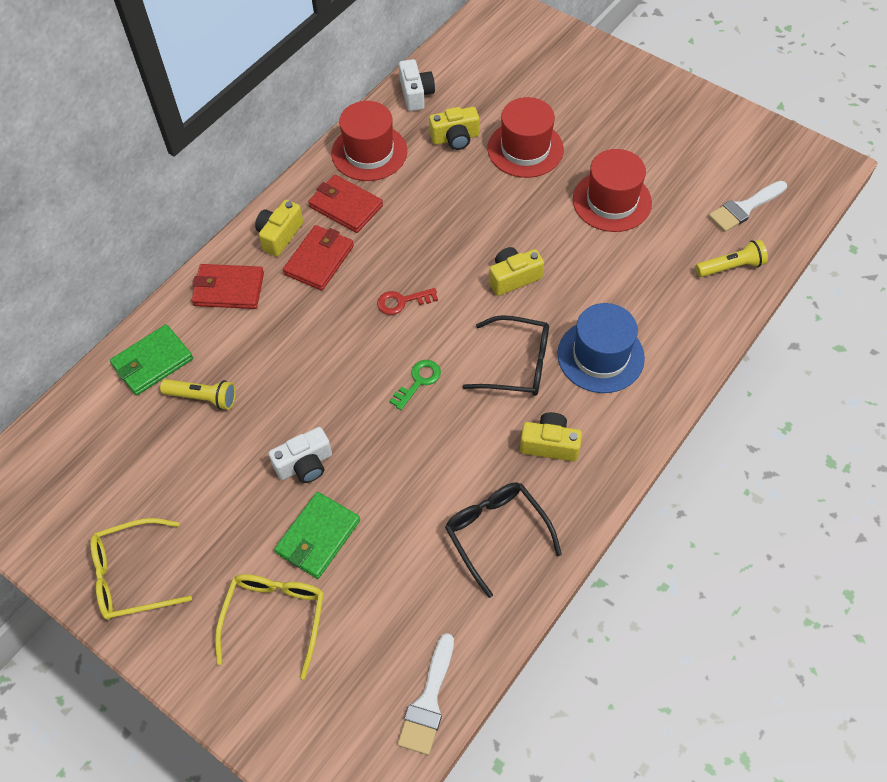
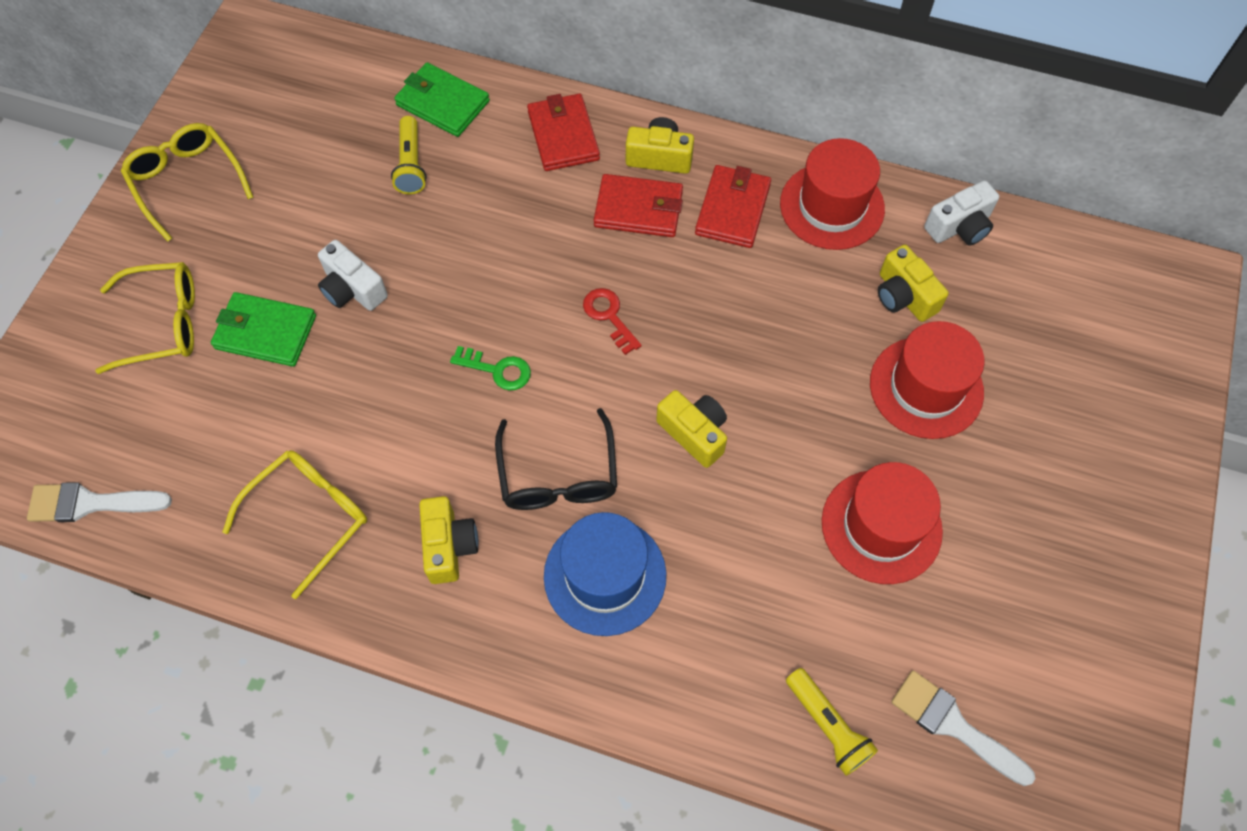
camera: 70 degrees right, 5 degrees up
black glasses [445,482,562,598] -> yellow glasses [222,450,367,599]

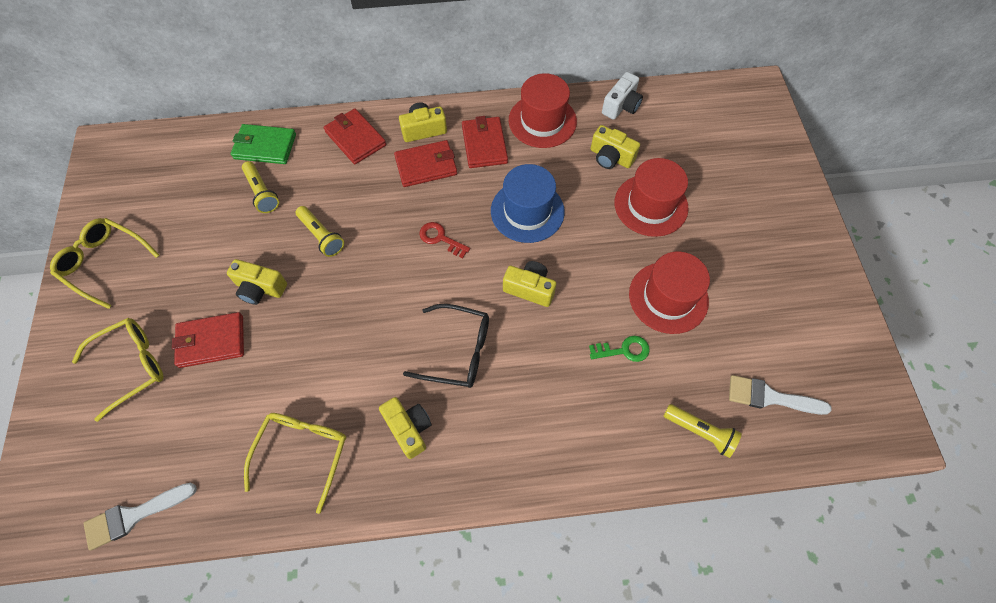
camera: 25 degrees left, 0 degrees up
green wallet [211,292,316,367] -> red wallet [172,312,244,368]
white camera [318,240,388,311] -> yellow camera [227,259,287,305]
green key [450,346,531,391] -> green key moved to [589,336,650,362]
black glasses [495,408,617,510] -> black glasses turned 45 degrees counterclockwise [403,304,489,388]
blue hat [544,512,666,636] -> blue hat moved to [491,164,565,243]
none -> yellow flashlight [296,206,344,257]

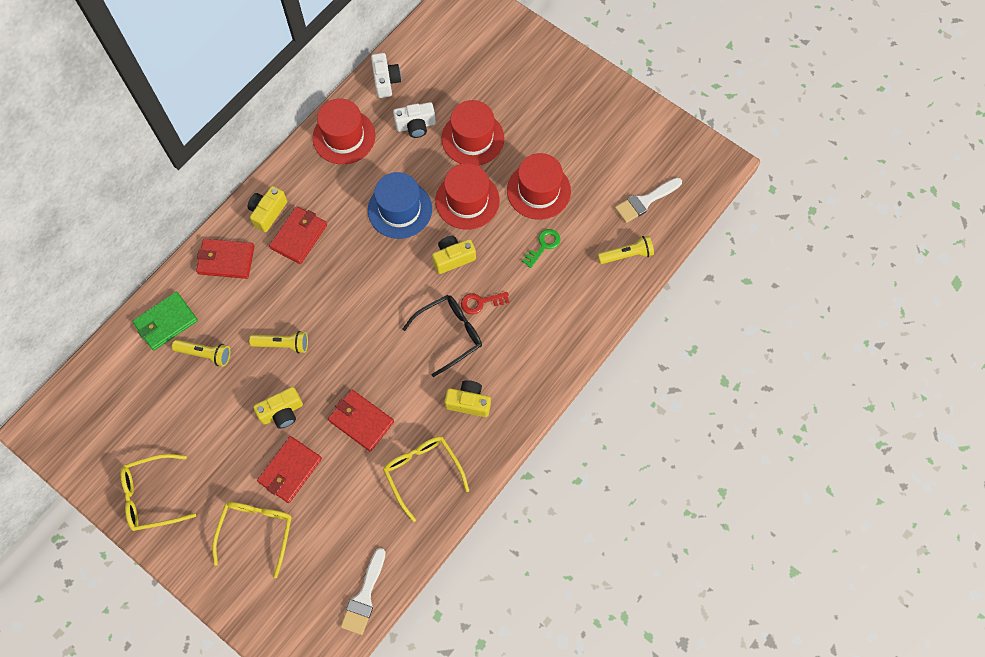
camera: 45 degrees left, 5 degrees up
red key [420,222,470,258] -> red key moved to [461,292,510,314]
red wallet [462,116,508,168] -> red wallet moved to [328,390,394,452]
yellow camera [590,125,640,169] -> white camera [393,102,436,138]
none -> red hat [435,163,500,230]

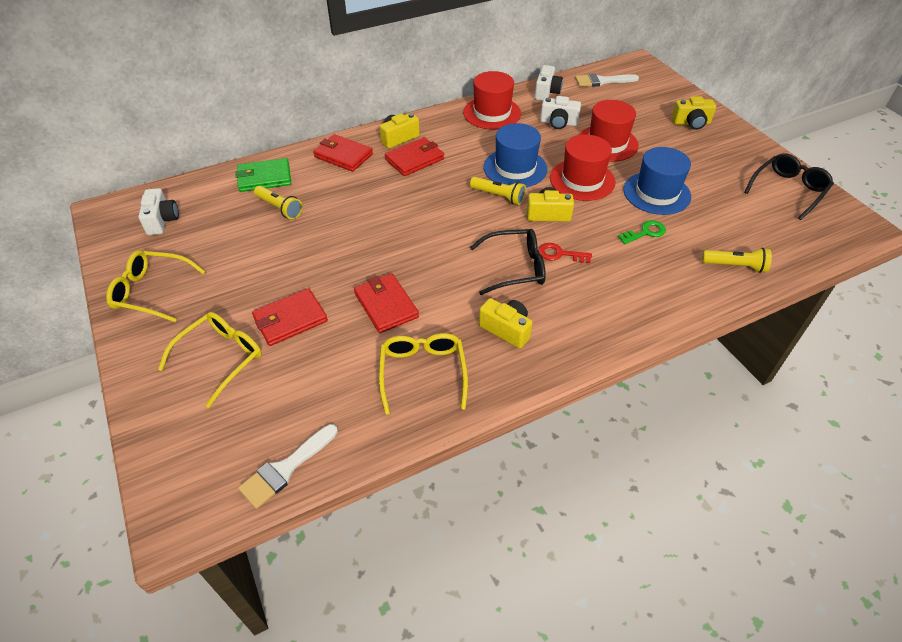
camera: 25 degrees right, 20 degrees down
yellow flashlight [249,331,308,354] -> yellow flashlight moved to [470,177,526,205]
yellow camera [253,387,303,429] -> yellow camera moved to [671,96,716,130]
red hat [507,153,571,220] -> blue hat [623,147,691,215]
white brush [615,177,682,223] -> white brush moved to [575,73,639,87]
none -> white camera [138,188,179,235]
none -> black glasses [744,153,834,220]

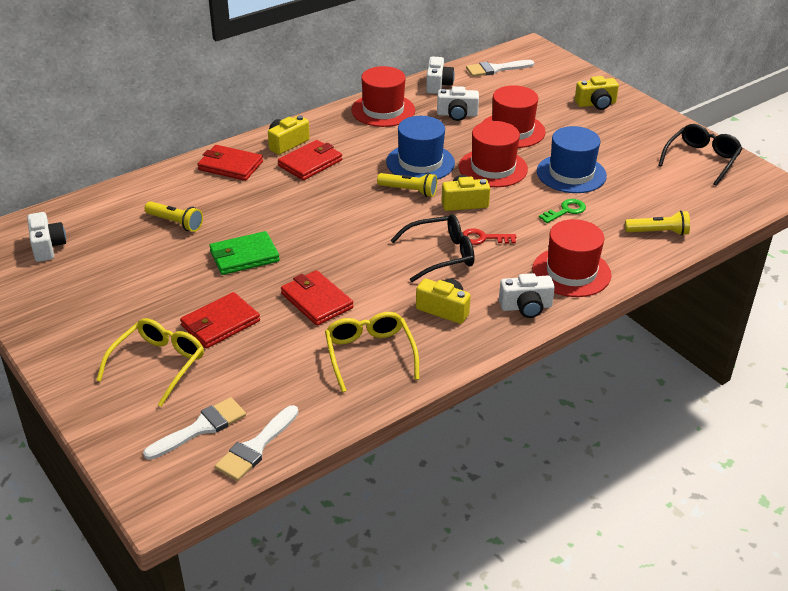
camera: 10 degrees left, 10 degrees down
yellow glasses [106,250,206,322] -> none
green wallet [235,158,291,192] -> green wallet moved to [209,231,280,275]
none -> white brush [143,397,246,460]
none -> white camera [499,273,555,318]
none -> red hat [532,219,611,297]

